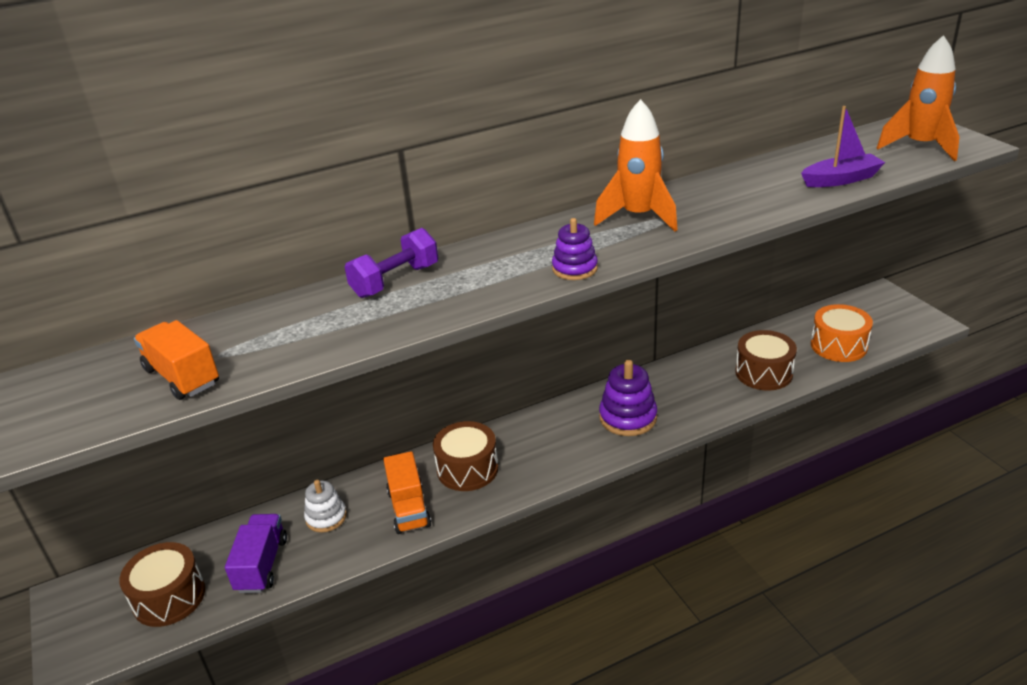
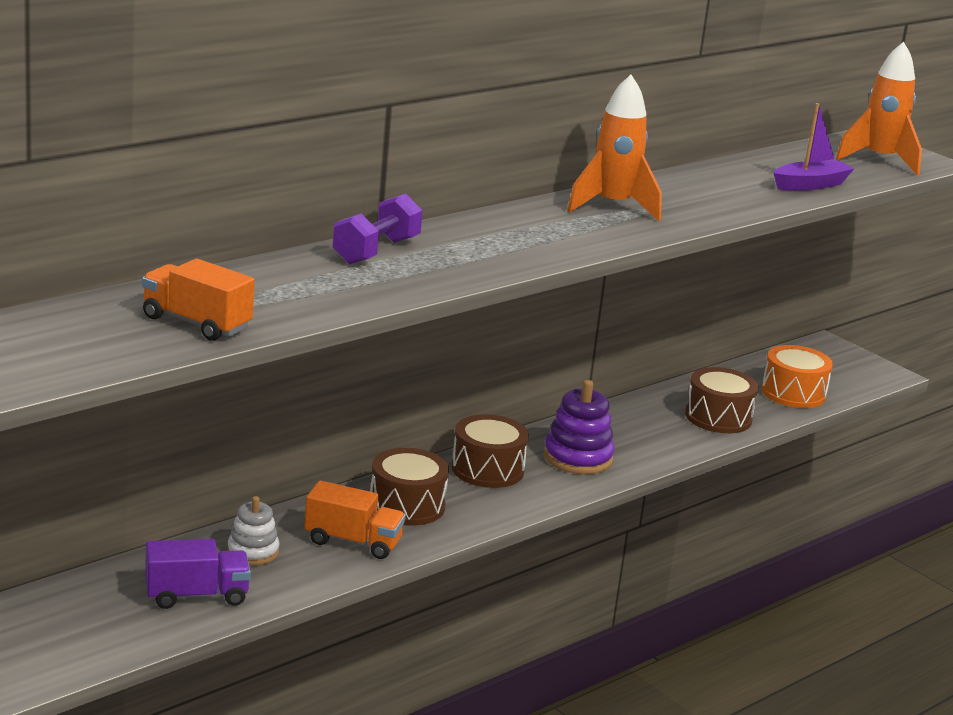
camera: 20 degrees left, 10 degrees down
brown drum [119,542,205,627] -> brown drum moved to [452,414,529,488]
purple truck [225,514,287,593] -> purple truck turned 90 degrees clockwise [145,539,251,609]
orange truck [383,451,431,534] -> orange truck turned 45 degrees counterclockwise [304,480,406,559]
purple stacking toy [552,218,598,280] -> none

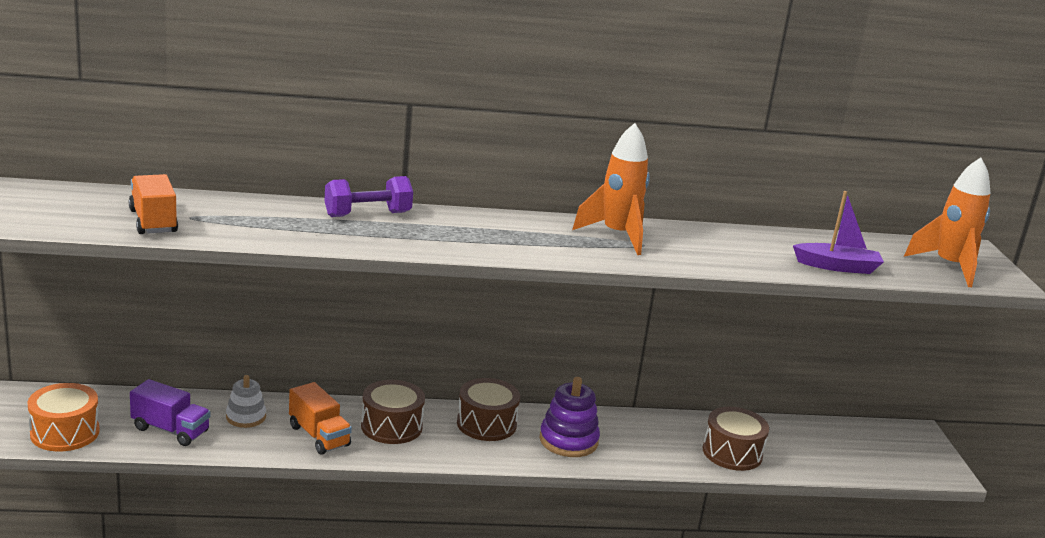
camera: 35 degrees right, 0 degrees up
orange drum [762,345,833,408] -> orange drum moved to [28,383,100,452]

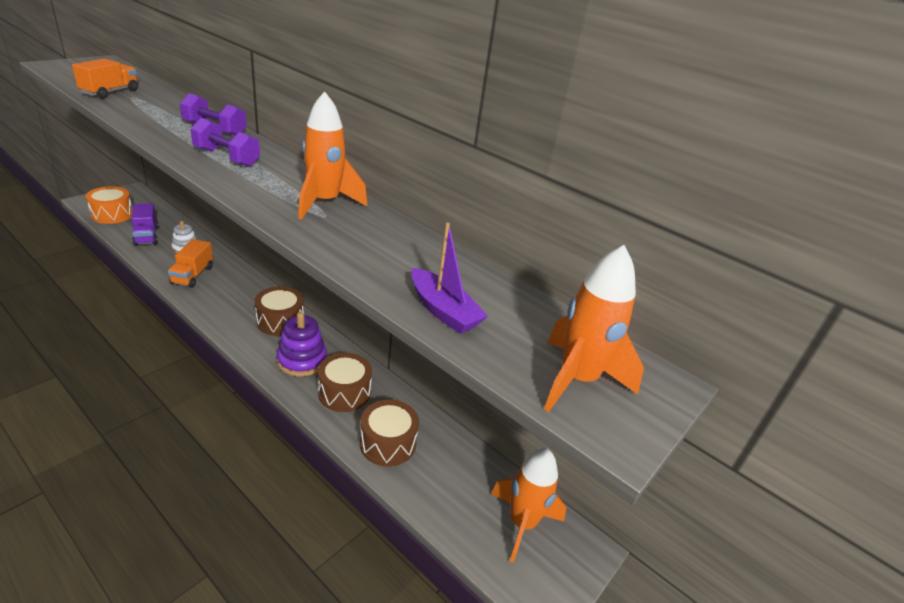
camera: 45 degrees right, 10 degrees up
brown drum [361,380,425,444] -> brown drum moved to [318,353,372,412]
none -> purple dumbbell [190,118,260,167]
none -> orange rocket [491,448,567,563]

